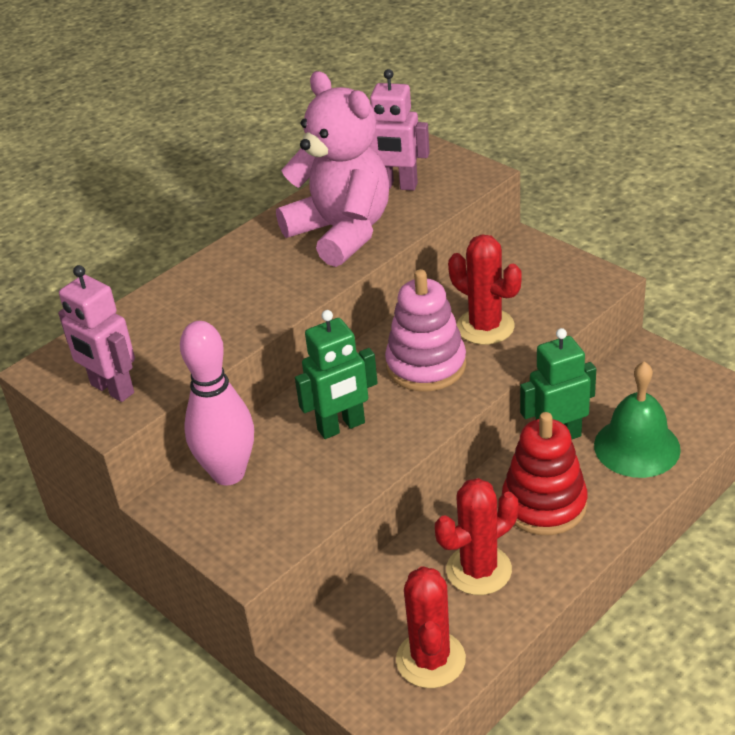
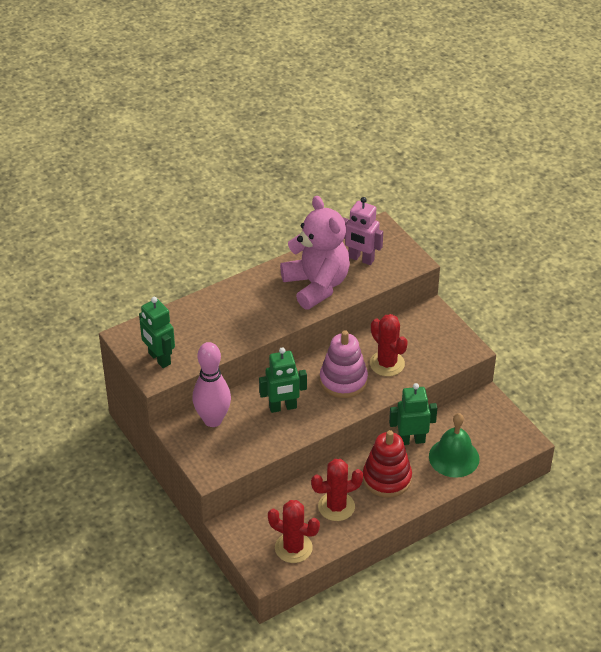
camera: 10 degrees right, 5 degrees up
pink robot [58,265,135,402] -> green robot [139,297,175,368]
red cactus [396,566,466,688] -> red cactus turned 75 degrees counterclockwise [268,500,320,563]

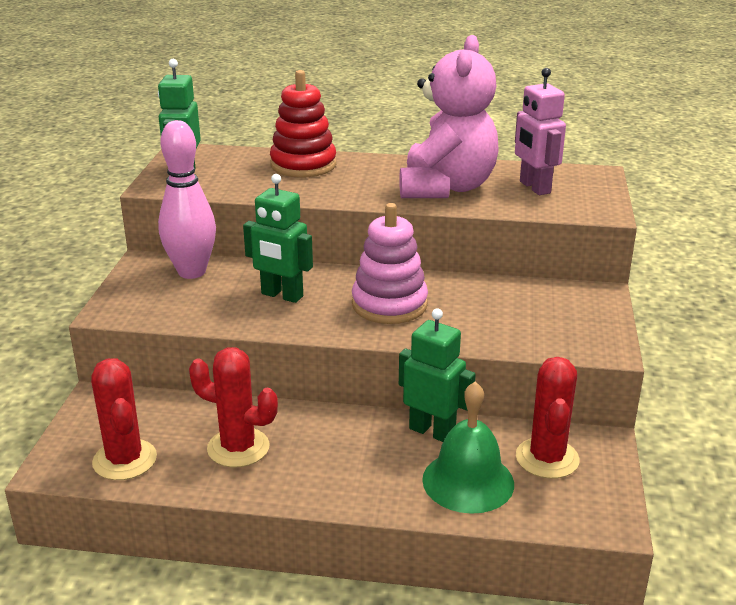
camera: 40 degrees right, 15 degrees down
red stacking toy [363,430,412,498] -> red stacking toy moved to [270,70,336,178]
red cactus [370,314,408,376] -> red cactus moved to [516,357,580,479]

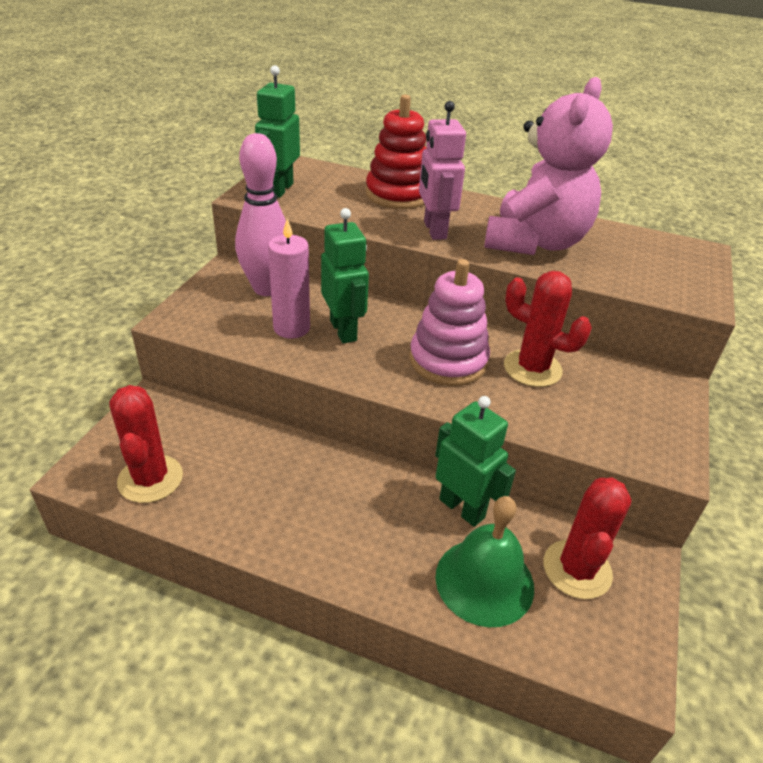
camera: 10 degrees right, 10 degrees up
red cactus [189,347,278,467] -> red cactus moved to [504,271,592,387]
green robot [243,174,313,303] -> green robot turned 150 degrees counterclockwise [321,208,369,343]
pink robot [515,68,566,195] -> pink robot moved to [419,101,466,240]
none -> pink candle [268,219,310,339]

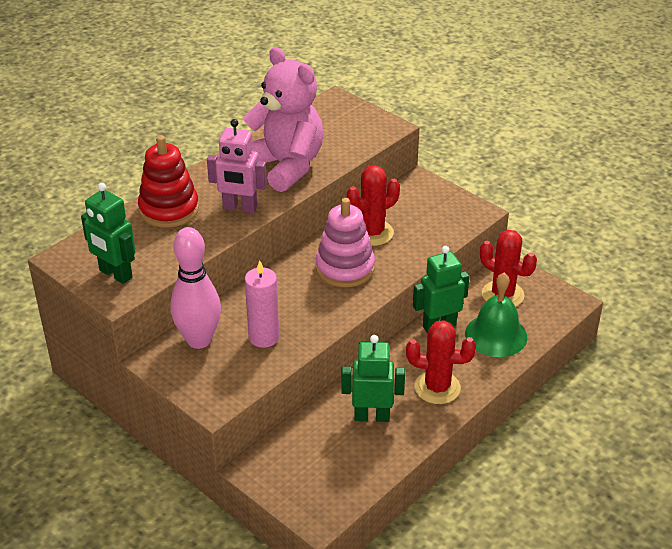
camera: 65 degrees left, 0 degrees up
red cactus [109,385,183,503] -> red cactus moved to [406,320,476,404]
green robot [321,208,369,343] -> green robot moved to [341,335,405,422]

